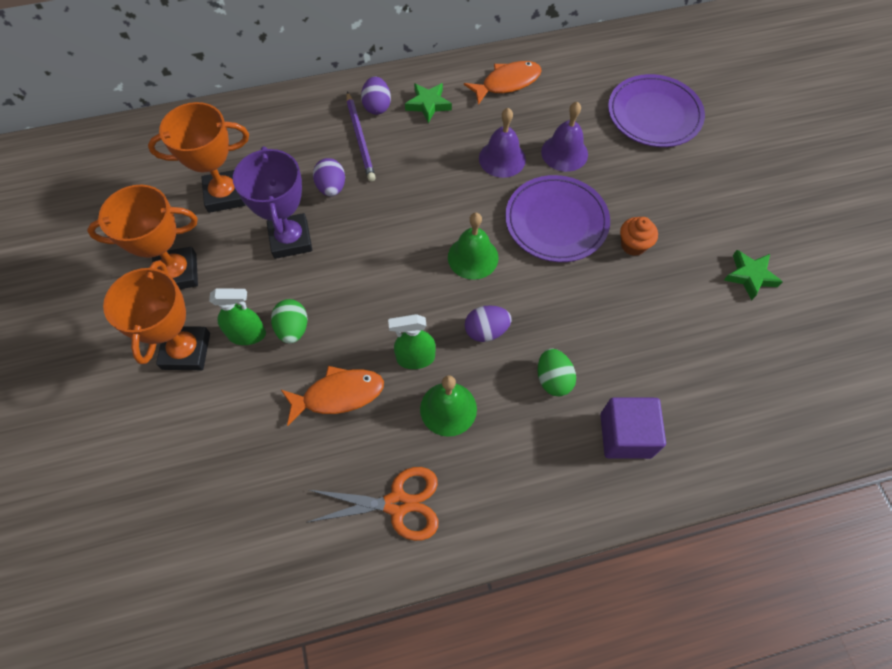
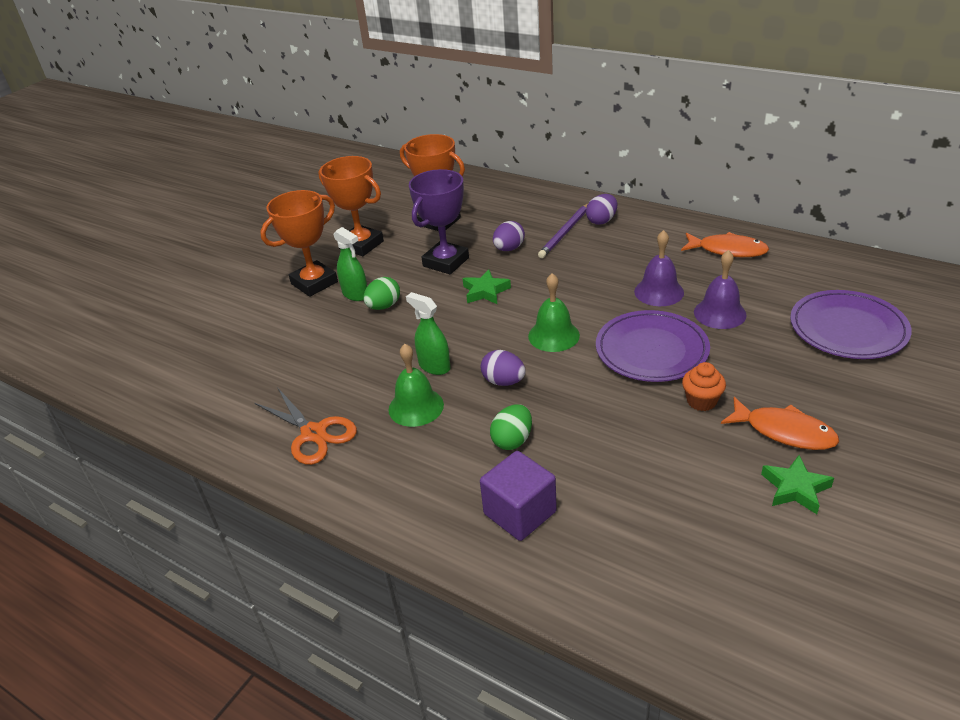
camera: 50 degrees right, 25 degrees down
orange fish [281,366,384,426] -> orange fish moved to [721,397,839,450]
green star [405,83,452,123] -> green star moved to [463,269,511,304]

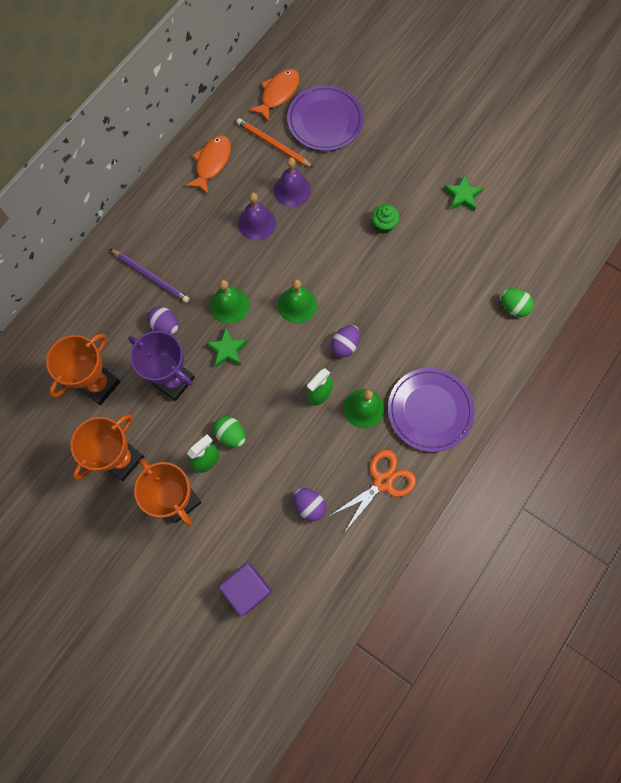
camera: 90 degrees left, 35 degrees up
purple cube [480,451,557,541] -> purple cube moved to [218,563,272,617]
green egg [490,404,532,450] -> green egg moved to [501,288,534,317]
purple egg [586,194,617,225] -> purple egg moved to [293,488,326,522]
purple plate [596,310,710,382] -> purple plate moved to [388,368,474,452]
orange cupcake [682,362,726,411] -> green cupcake [371,204,399,233]
orange fish [721,397,839,450] -> orange fish moved to [249,69,300,122]
none -> green bell [210,280,249,324]
none -> orange pencil [237,118,314,168]

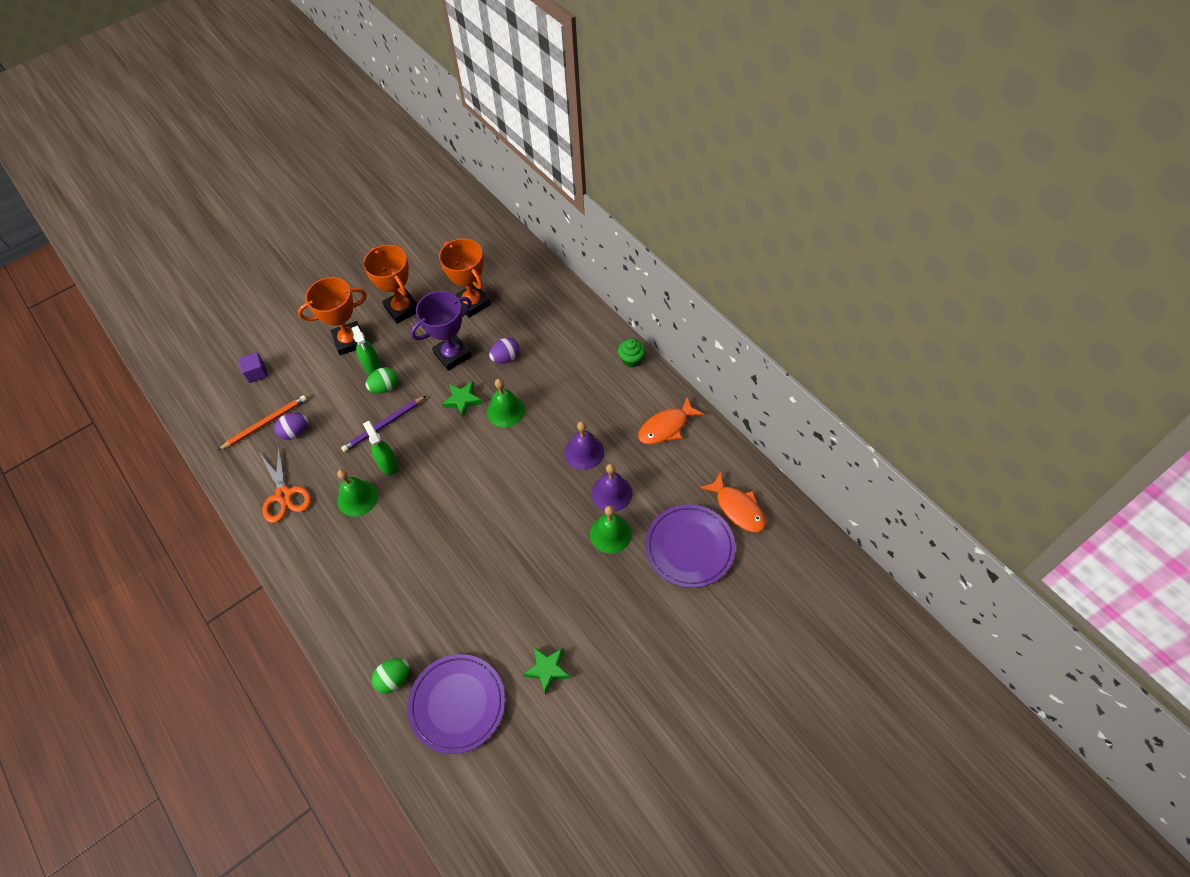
camera: 110 degrees right, 15 degrees down
purple pencil [110,249,190,303] -> purple pencil moved to [341,396,426,452]
orange fish [185,135,231,195] -> orange fish turned 105 degrees clockwise [638,397,704,444]
purple cube [218,563,272,617] -> purple cube [238,352,268,383], size x0.64
orange pencil [237,118,314,168] -> orange pencil moved to [217,395,307,451]
green bell [278,279,317,324] -> green bell moved to [590,506,632,554]
purple egg [331,325,360,357] -> none
green cupcake [371,204,399,233] -> green cupcake moved to [618,338,645,368]
purple plate [388,368,474,452] -> purple plate moved to [408,654,505,754]

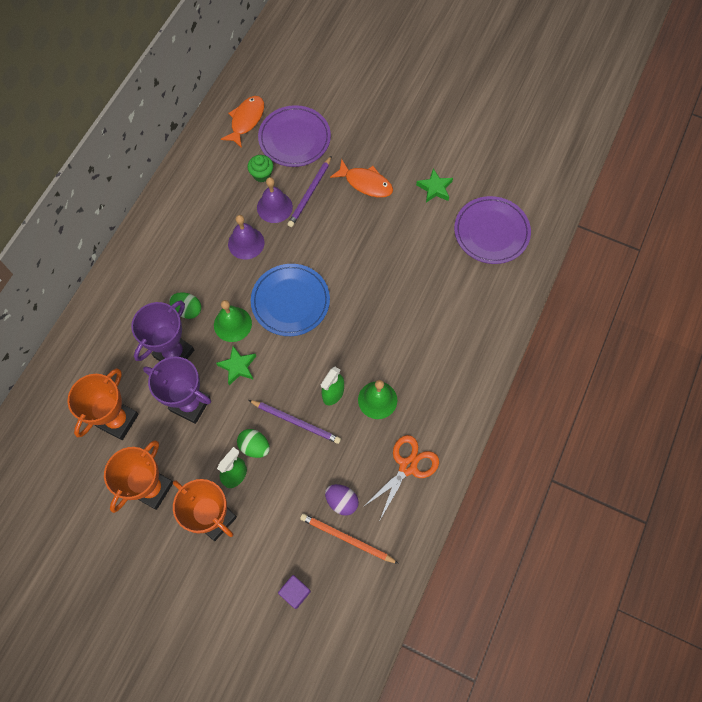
camera: 120 degrees left, 10 degrees up
green egg [372,658,409,694] -> green egg moved to [169,292,201,319]
purple egg [489,338,520,364] -> purple trophy [131,301,194,361]
green bell [590,506,632,554] -> purple pencil [287,155,332,227]
green cupcake [618,338,645,368] -> green cupcake moved to [247,155,273,182]
orange fish [638,397,704,444] -> orange fish moved to [330,159,393,197]
none -> blue plate [251,264,330,336]

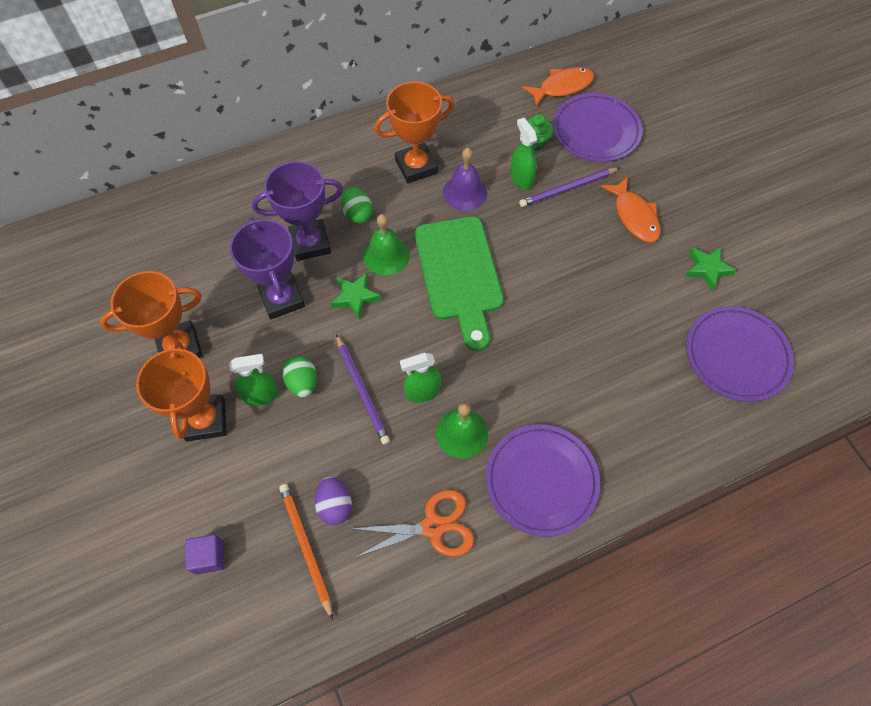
camera: 40 degrees right, 5 degrees down
orange trophy [68,368,139,440] -> orange trophy moved to [374,82,454,183]
blue plate [251,264,330,336] -> green cutting board [414,216,504,351]
purple bell [257,177,293,223] -> green spray bottle [510,118,537,190]
none -> purple plate [486,424,600,537]

